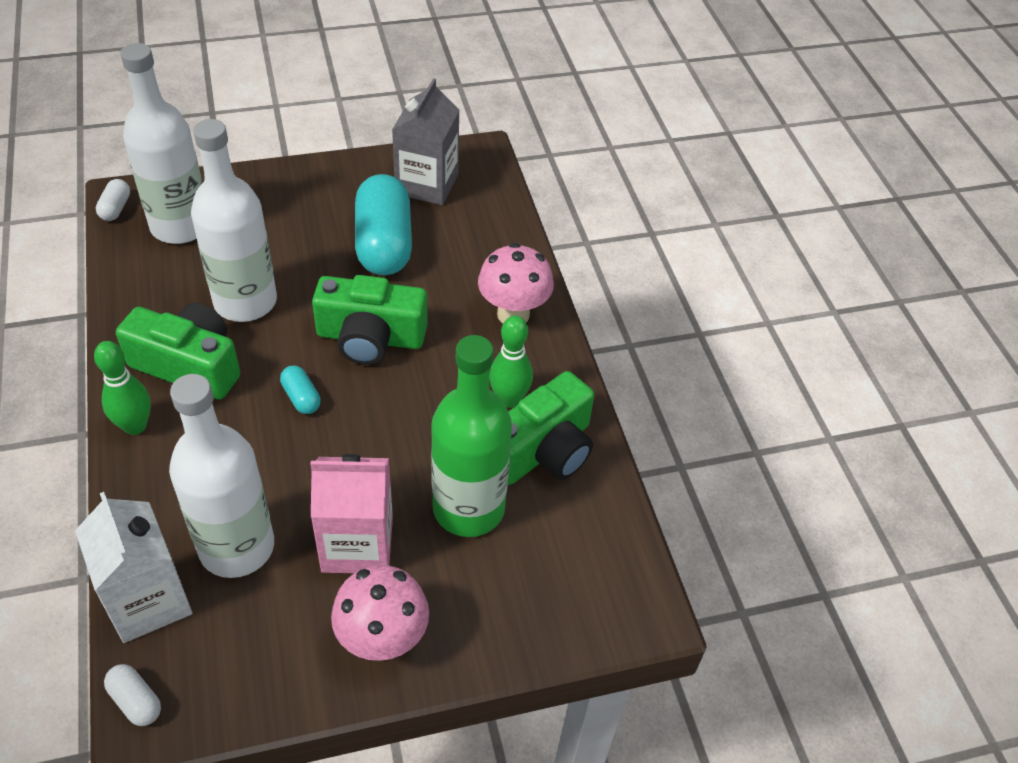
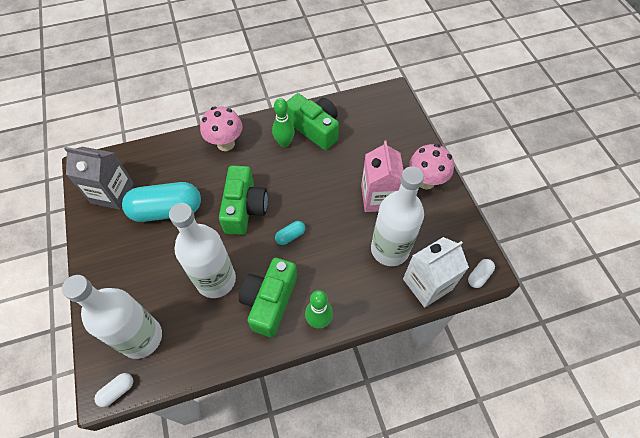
camera: 90 degrees left, 10 degrees up
white capsule [96,179,130,221] -> white capsule turned 45 degrees counterclockwise [95,373,133,407]
green bottle [431,335,512,537] -> none

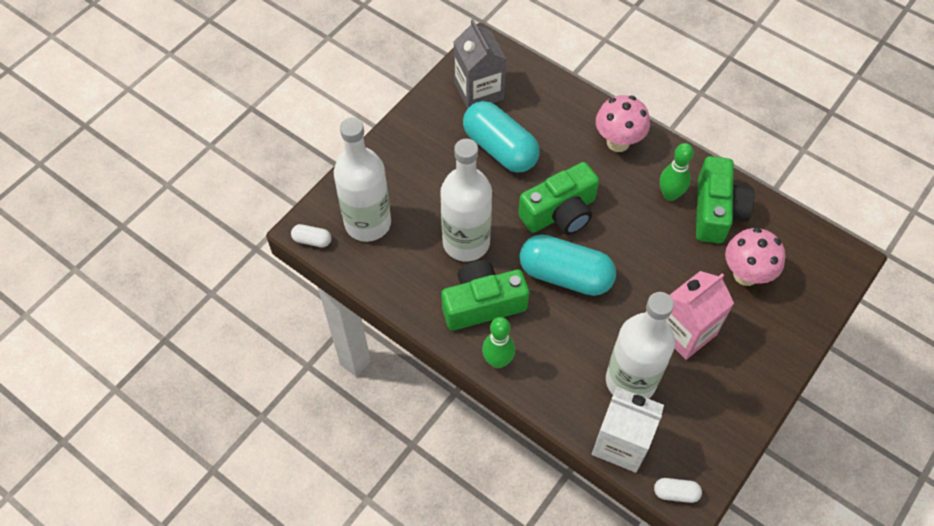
camera: 55 degrees right, 0 degrees up
turquoise capsule [275,221,305,245] -> turquoise capsule [519,234,616,296], size x2.32
pink mushroom [409,144,454,190] -> pink mushroom moved to [725,228,785,286]

